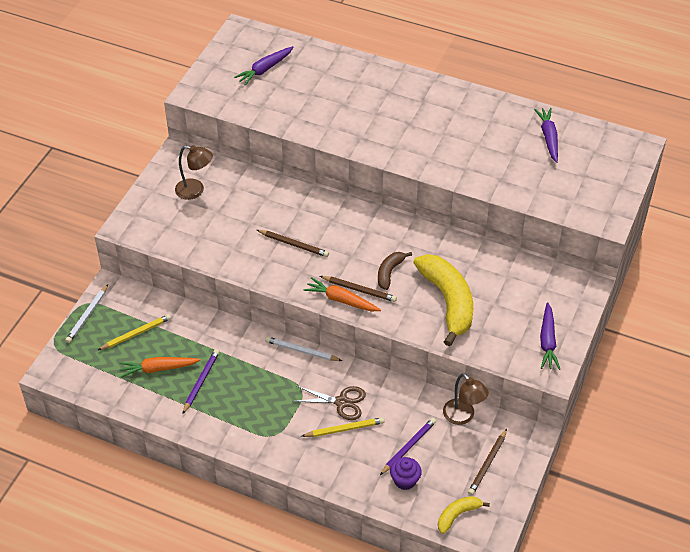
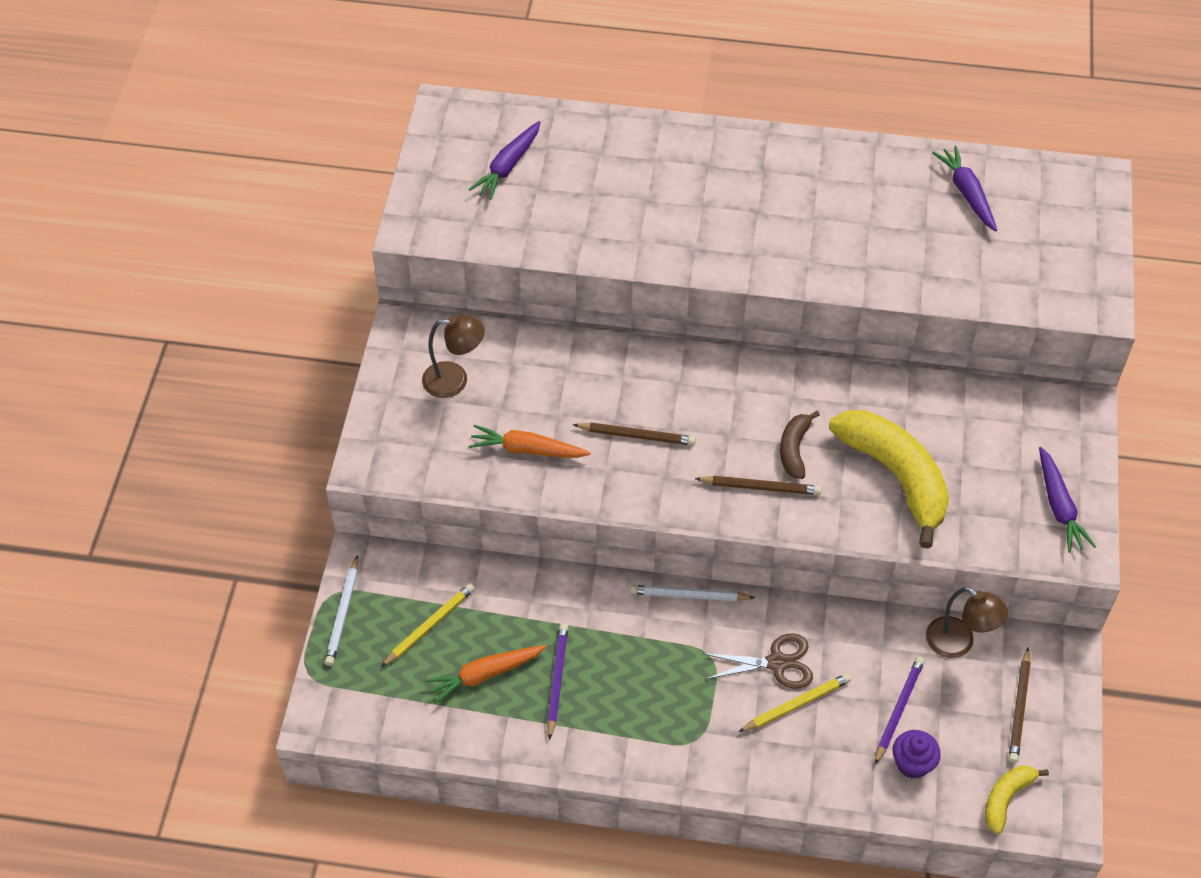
camera: 15 degrees left, 5 degrees up
orange carrot [304,277,381,311] -> orange carrot moved to [468,425,591,458]

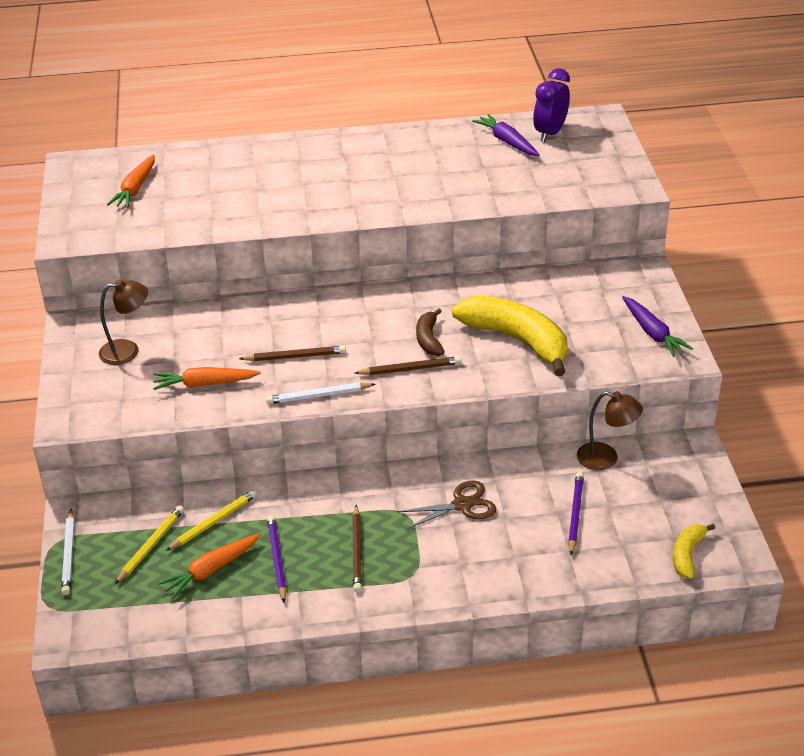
camera: 15 degrees left, 15 degrees down
purple carrot [469,121,540,200] -> orange carrot [107,154,155,208]
white pencil [630,585,755,601] -> white pencil moved to [266,383,376,404]
yellow pencil [738,673,851,732] -> yellow pencil moved to [166,489,257,551]
purple cupcake [893,730,941,779] -> none
brown pencil [1009,648,1031,763] -> brown pencil moved to [352,505,362,593]
none -> purple clock [533,68,570,142]

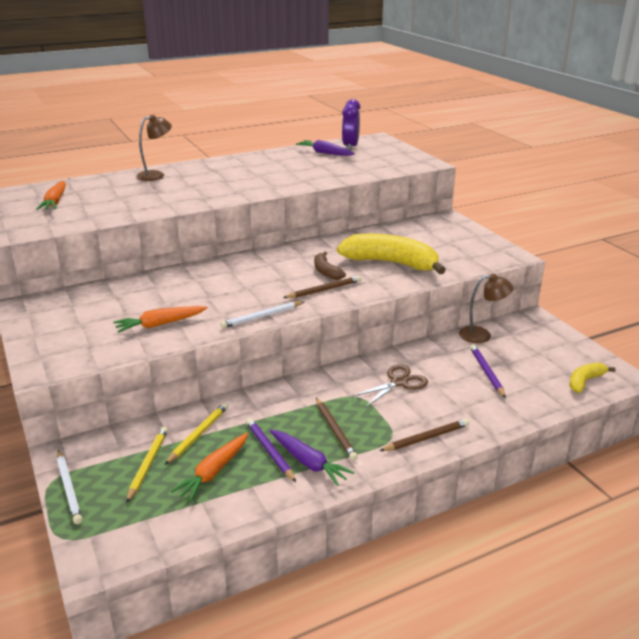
camera: 20 degrees left, 10 degrees down
brown lamp [99,280,148,365] -> brown lamp moved to [136,114,172,181]
brown pencil [239,345,346,361] -> brown pencil moved to [380,419,469,451]
purple carrot [622,296,693,357] -> purple carrot moved to [270,430,354,486]
yellow banana [673,524,715,579] -> yellow banana turned 45 degrees clockwise [570,362,616,393]

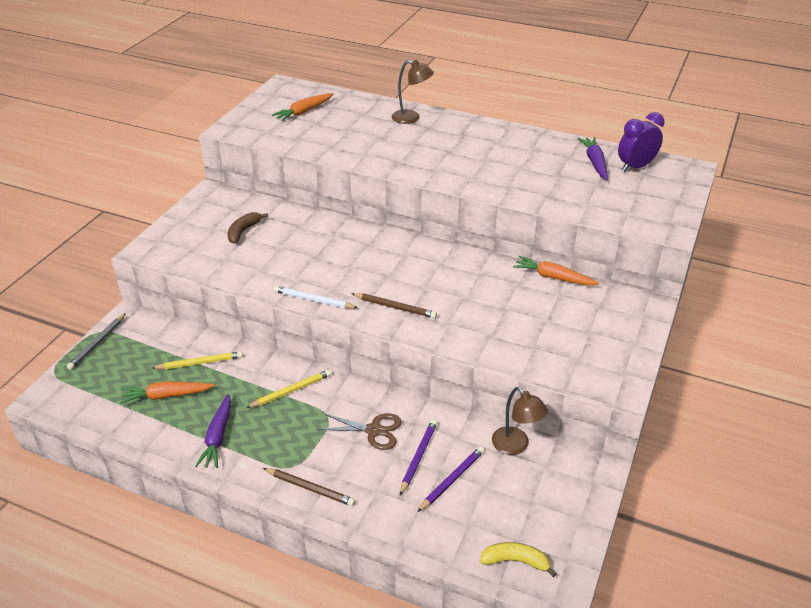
camera: 50 degrees right, 10 degrees up
white pencil [57,450,82,524] -> grey pencil [67,313,126,370]
orange carrot [113,306,208,333] -> orange carrot moved to [513,256,599,286]
yellow pencil [126,427,168,503] -> yellow pencil moved to [246,370,331,408]
purple pencil [246,418,296,482] -> purple pencil moved to [400,419,437,495]
brown banana [314,251,346,280] -> brown banana moved to [227,212,268,244]
brown pencil [316,398,358,461] -> none
yellow banana [337,234,446,274] -> none

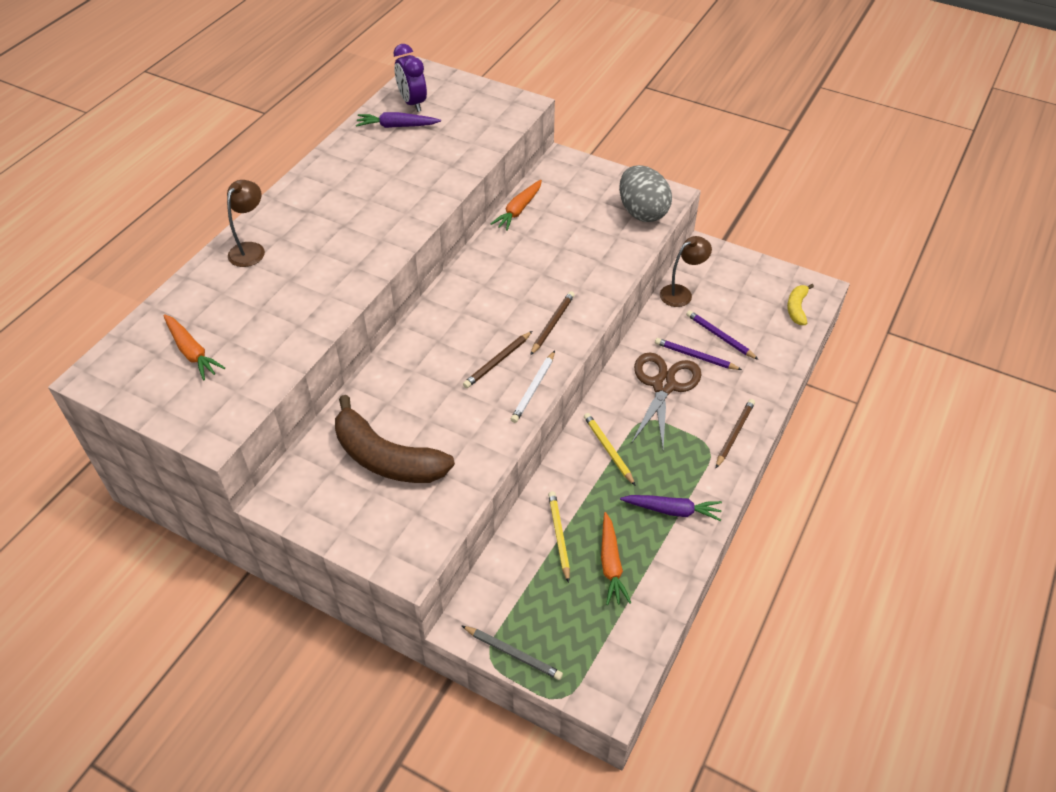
camera: 85 degrees left, 10 degrees up
brown banana [227,212,268,244] -> brown banana [335,395,455,483], size x2.04
brown scissors [316,413,402,450] -> brown scissors [631,352,701,448], size x1.51
none -> brown pencil [463,331,532,388]
none -> grey egg [619,165,672,222]

